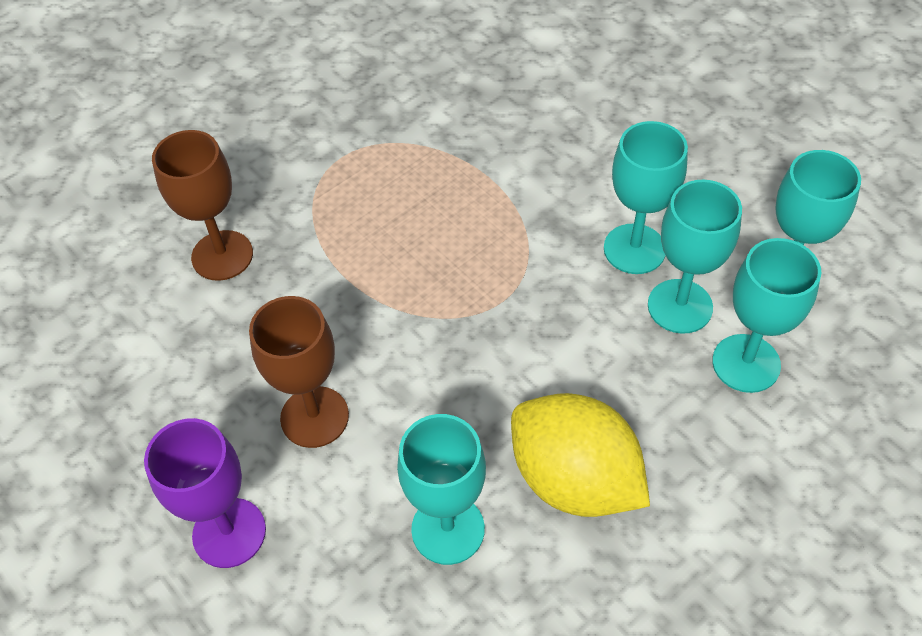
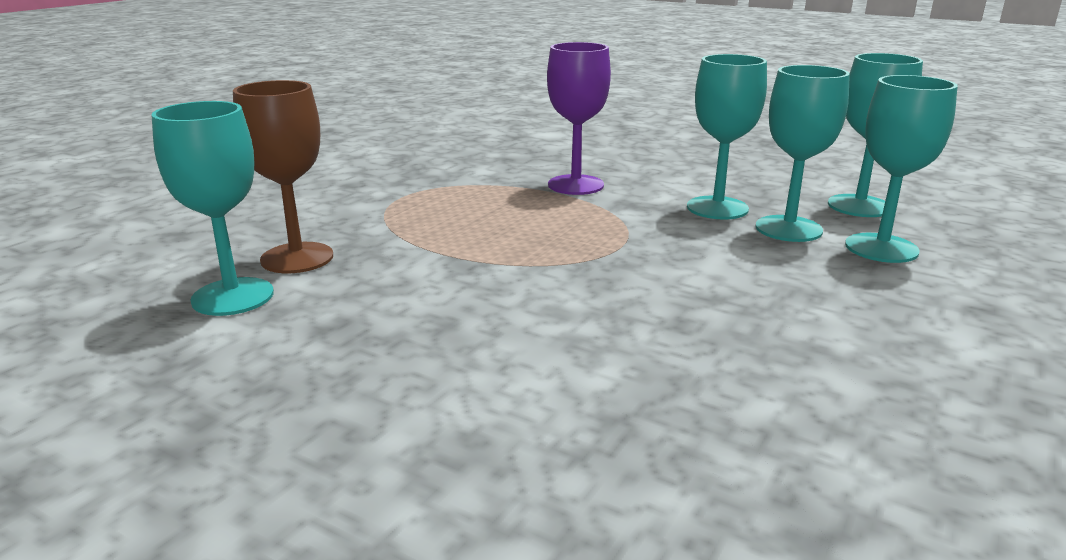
camera: 20 degrees left, 30 degrees down
purple goblet [144,418,266,568] -> purple goblet moved to [547,42,611,195]
brown goblet [249,296,349,448] -> none
turquoise goblet [397,414,486,565] -> turquoise goblet moved to [151,101,274,316]
yellow lemon [511,393,650,517] -> none

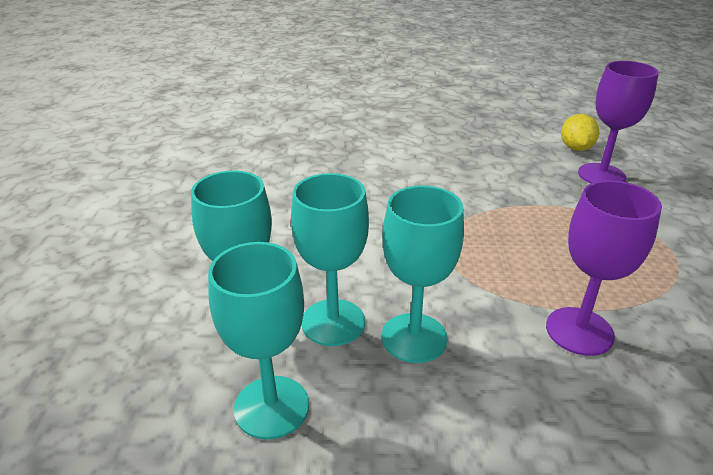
camera: 150 degrees right, 10 degrees up
turquoise goblet [151,101,274,316] -> yellow lemon [561,114,599,151]
brown goblet [233,80,333,273] -> purple goblet [578,61,659,183]

